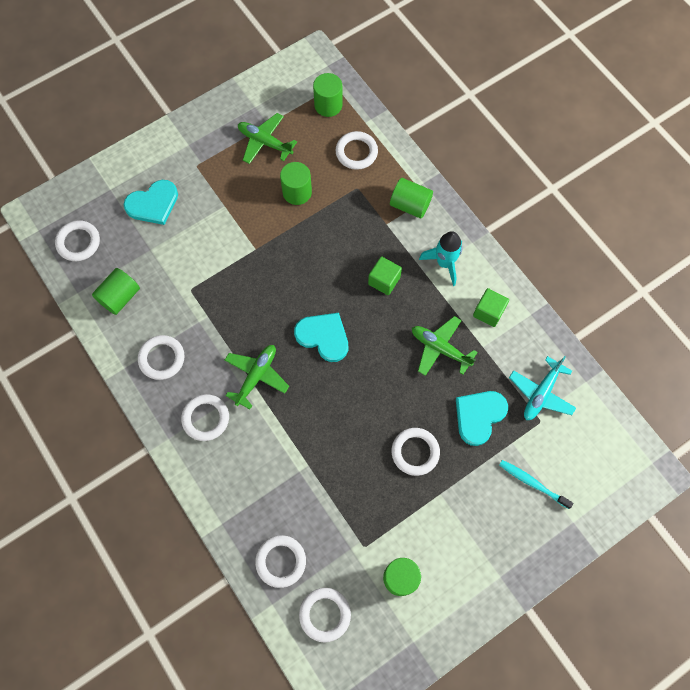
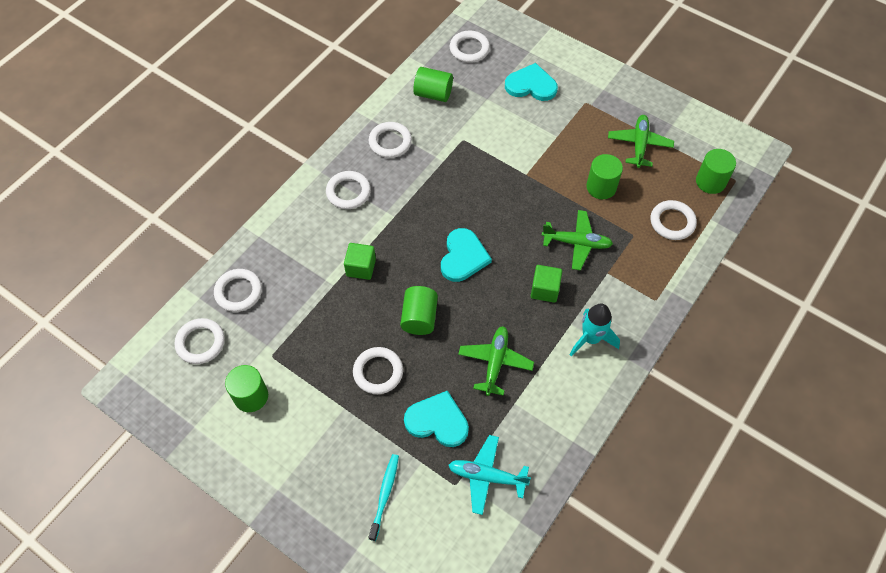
camera: 70 degrees right, 10 degrees down
turquoise heart [124,180,178,225] -> turquoise heart turned 150 degrees clockwise [505,63,558,101]
green plane [225,345,289,409] -> green plane moved to [542,210,613,270]
green cylinder [390,178,433,219] -> green cylinder moved to [400,286,438,335]
green cube [473,288,509,327] -> green cube moved to [344,243,376,280]

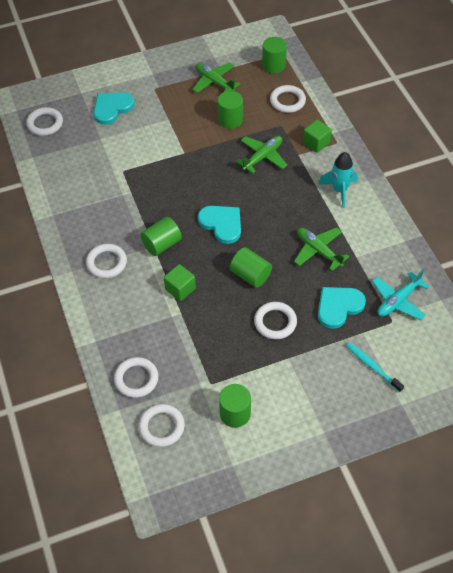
camera: 55 degrees left, 5 degrees down
white ring [369,122,412,158] -> none
green cylinder [413,67,453,102] -> green cylinder moved to [140,217,182,256]
green cube [531,265,562,303] -> green cube moved to [303,120,332,153]

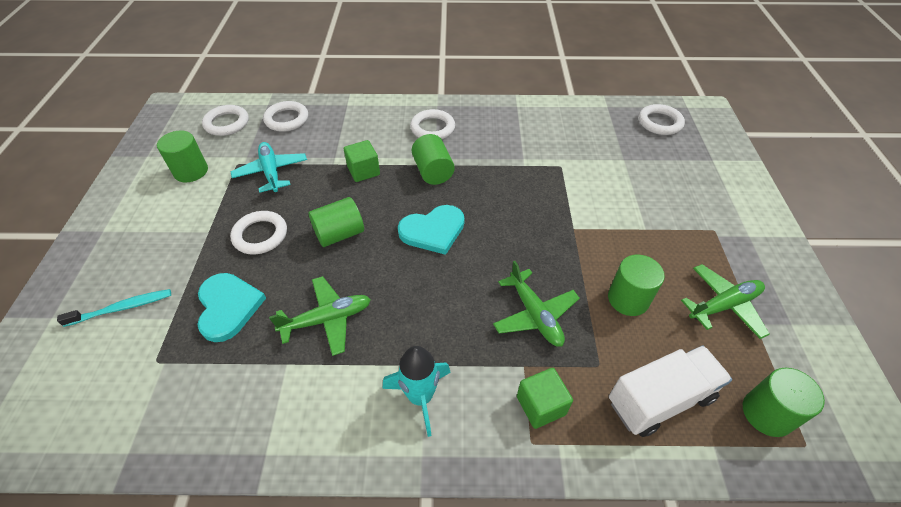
camera: 110 degrees right, 5 degrees down
turquoise heart [93,92,135,125] -> none
white ring [270,85,306,113] -> white truck [609,345,732,437]
turquoise plane [372,269,429,320] -> turquoise plane moved to [231,142,307,193]

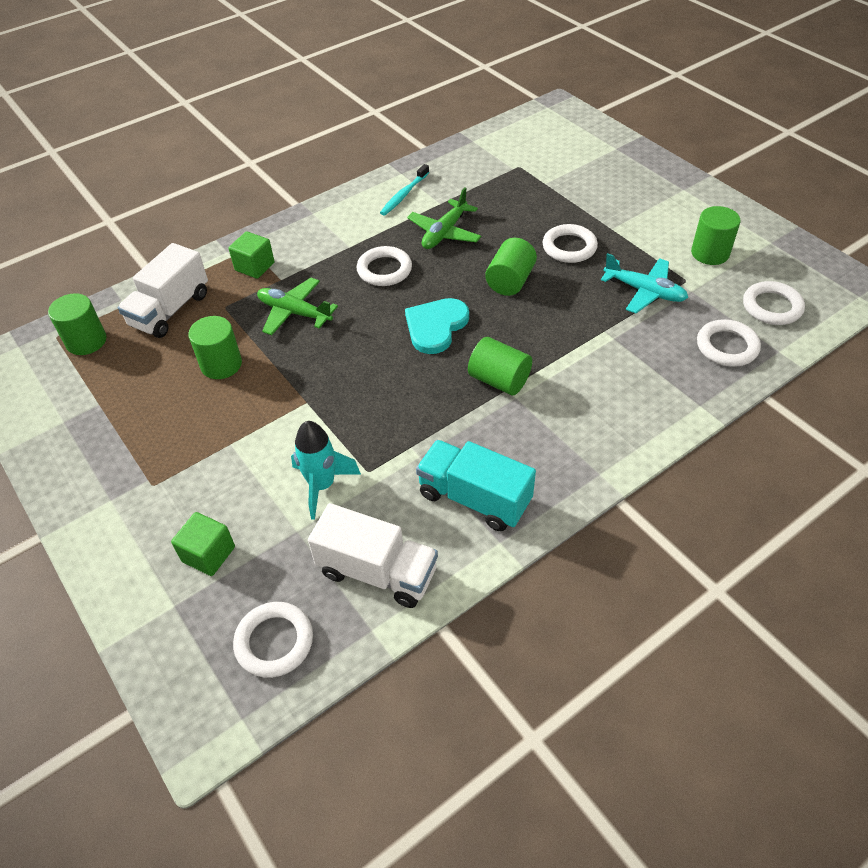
camera: 145 degrees right, 0 degrees up
turquoise toothbrush [57,289,171,327] -> turquoise toothbrush moved to [380,164,429,216]
turquoise heart [197,273,266,342] -> none
green cube [344,140,380,182] -> green cube moved to [171,512,235,576]
turquoise rocket [382,346,451,437] -> turquoise rocket moved to [291,421,361,520]
white ring [410,109,455,139] -> white ring moved to [357,246,412,286]
green plane [681,264,770,339] -> none
none -> white truck [308,503,438,608]
none -> turquoise truck [416,440,536,531]

